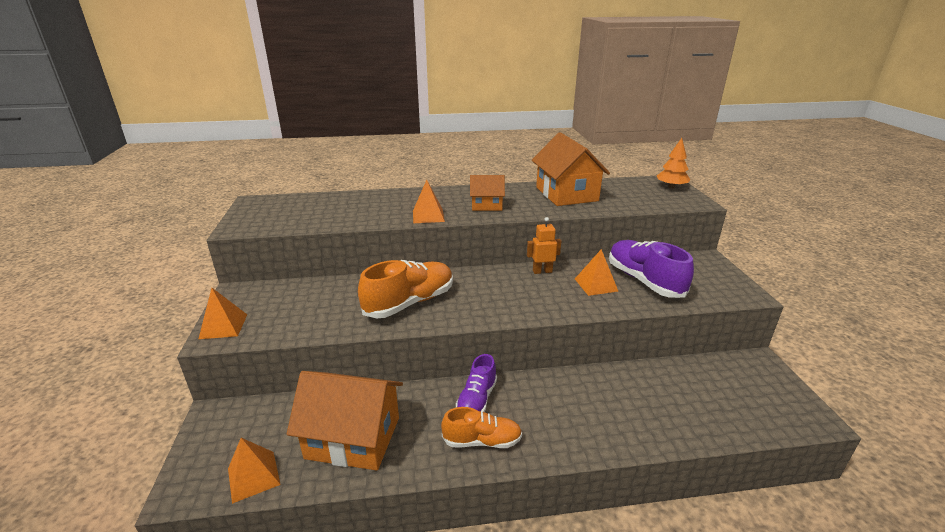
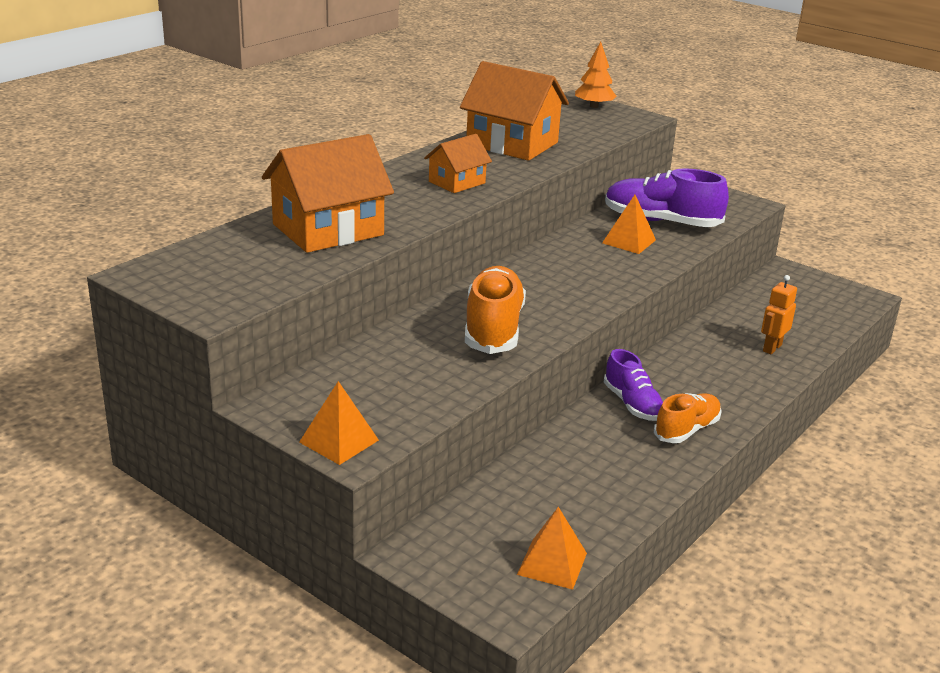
camera: 45 degrees left, 0 degrees up
orange house [287,371,403,471] -> orange house moved to [262,134,394,253]
orange pyramid [413,180,445,223] -> none
orange robot [527,217,561,274] -> orange robot moved to [761,275,797,354]

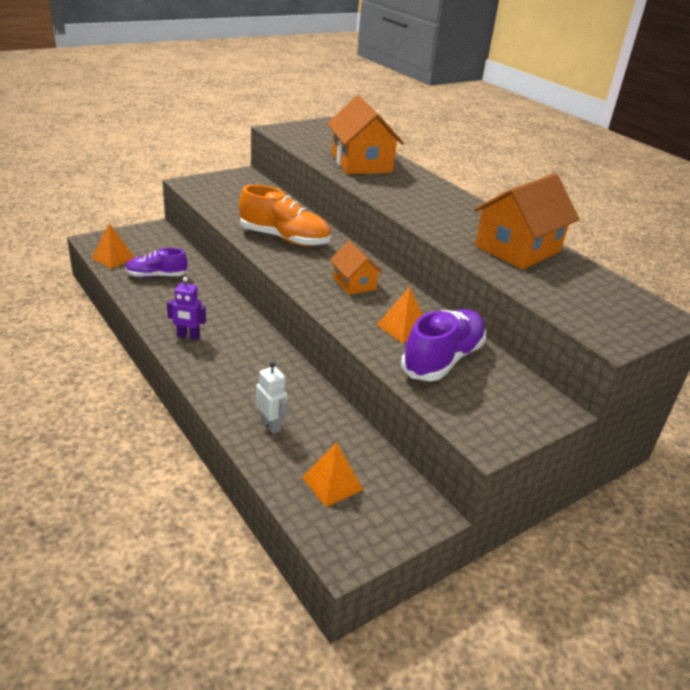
camera: 105 degrees right, 5 degrees up
orange pyramid [299,381,379,465] -> orange pyramid moved to [302,442,363,507]
orange house [424,134,492,193] -> orange house moved to [330,241,383,295]
orange tree [575,42,617,108] -> none
purple shoe [604,349,663,421] -> purple shoe moved to [125,248,188,278]
orange shoe [654,393,722,443] -> purple robot [167,277,206,340]
orange robot [761,275,797,354] -> white robot [256,362,288,434]

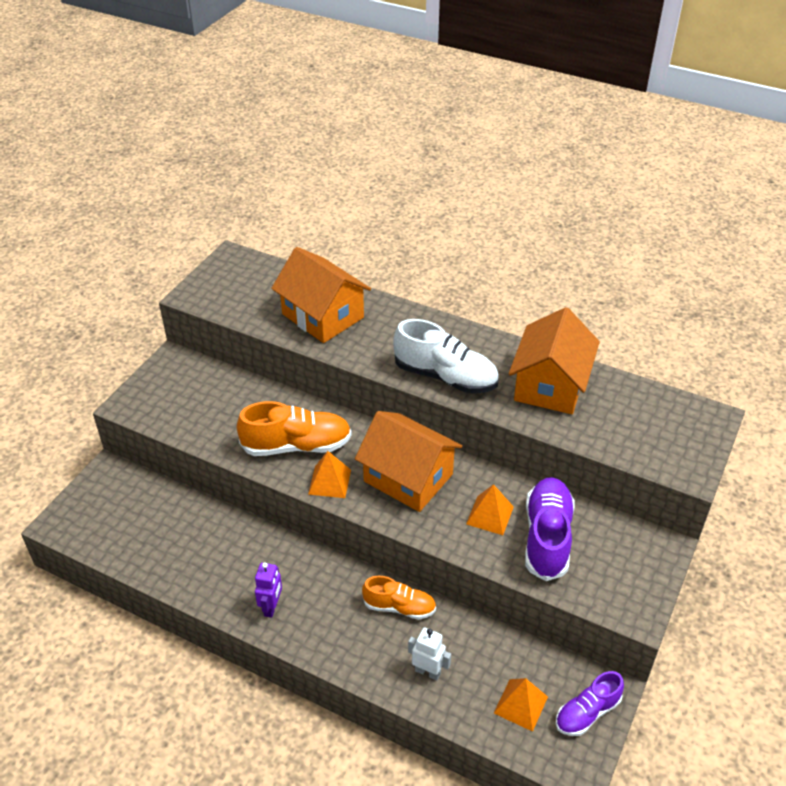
camera: 25 degrees left, 10 degrees up
orange pyramid [91,223,135,269] -> orange pyramid moved to [308,451,351,498]
purple shoe [125,248,188,278] -> purple shoe moved to [556,671,624,736]
purple robot [167,277,206,340] -> purple robot turned 60 degrees counterclockwise [255,563,282,618]
orange house [330,241,383,295] -> orange house [355,411,462,512], size x1.81
none -> orange shoe [362,576,436,619]
none -> white shoe [393,319,499,393]

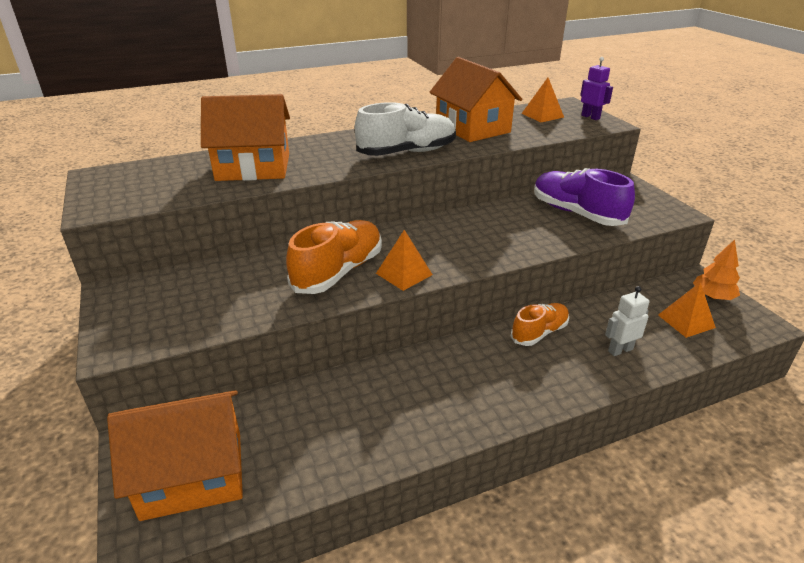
camera: 50 degrees left, 10 degrees down
purple robot [255,563,282,618] -> purple robot moved to [580,57,613,120]
orange house [355,411,462,512] -> orange house moved to [107,390,243,521]
orange pyramid [466,484,514,535] -> orange pyramid moved to [521,78,564,122]
purple shoe [556,671,624,736] -> orange tree [693,240,740,300]

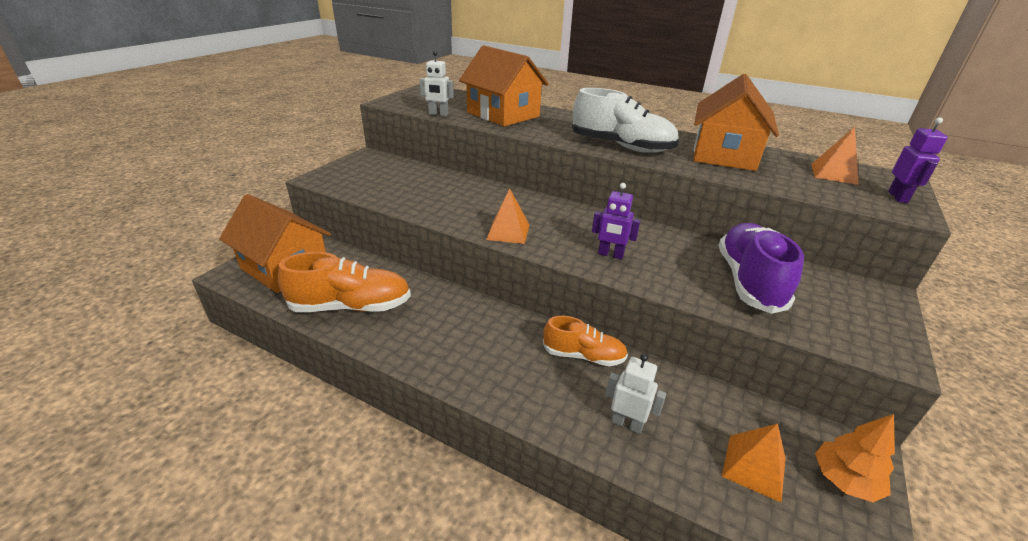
camera: 50 degrees right, 0 degrees up
orange shoe [286,220,382,294] -> orange shoe moved to [278,252,411,312]
none -> white robot [419,51,454,116]
none -> purple robot [592,183,640,259]

